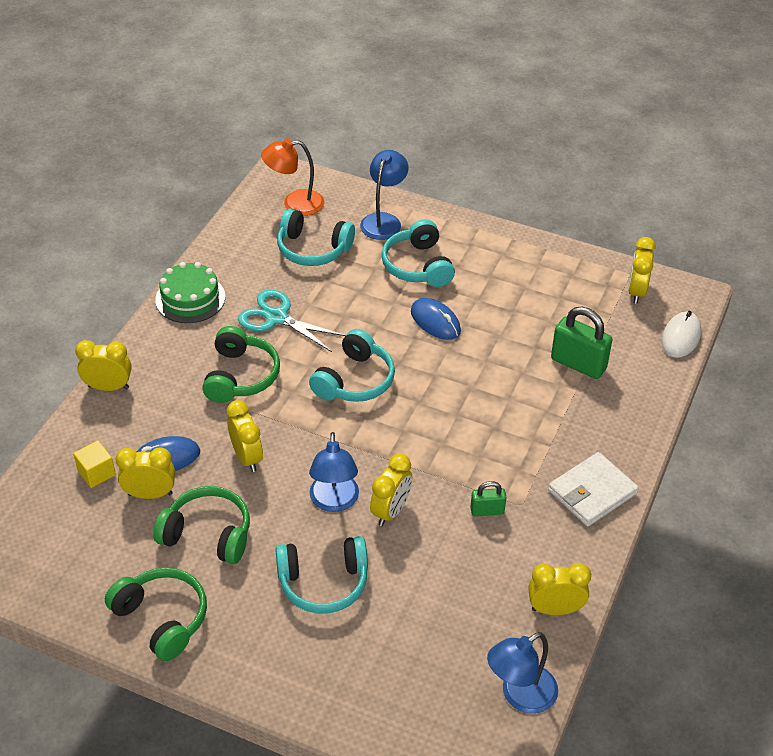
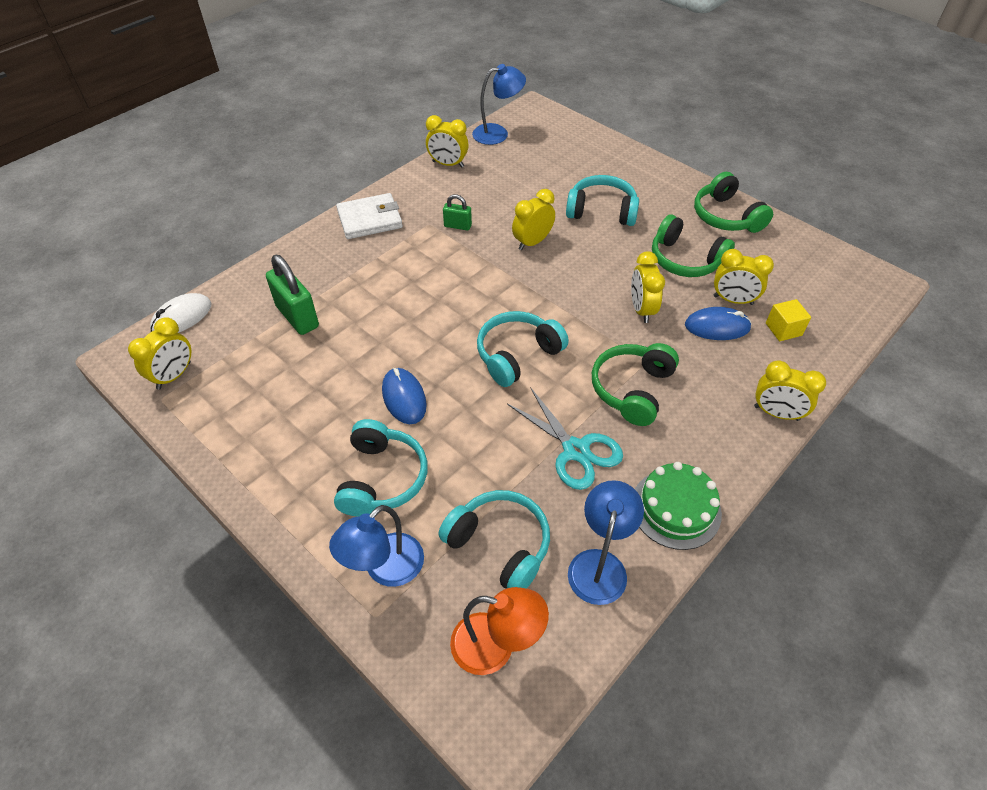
camera: 160 degrees left, 5 degrees up
blue lamp [309,432,359,512] -> blue lamp moved to [568,480,644,605]

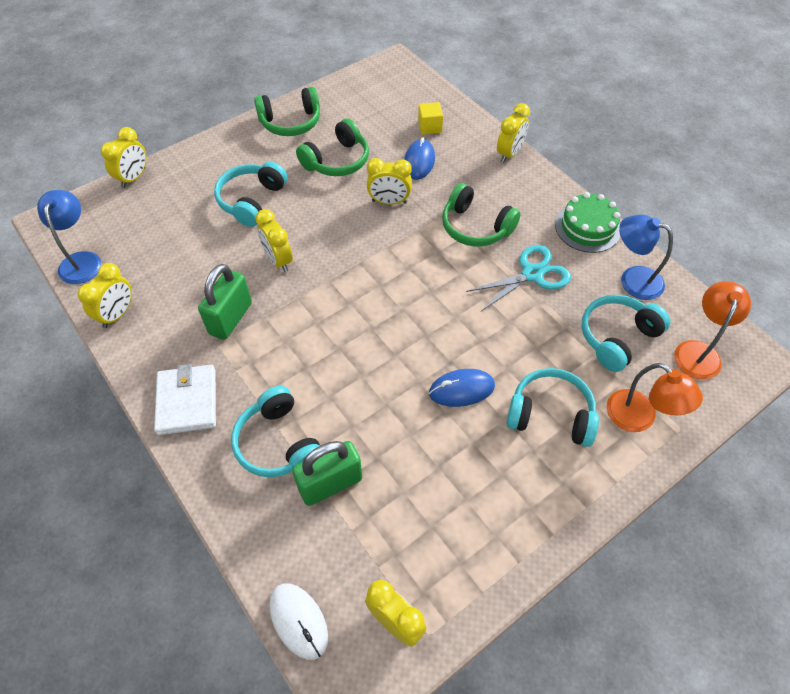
camera: 80 degrees left, 5 degrees up
blue lamp [329,505,424,587] -> orange lamp [606,363,703,432]
green padlock [443,194,472,231] -> green padlock [198,264,252,340], size x1.82
turquoise headphones [477,311,569,387] -> turquoise headphones moved to [231,386,320,478]
yellow clock [714,249,774,305] -> yellow clock moved to [101,127,146,188]

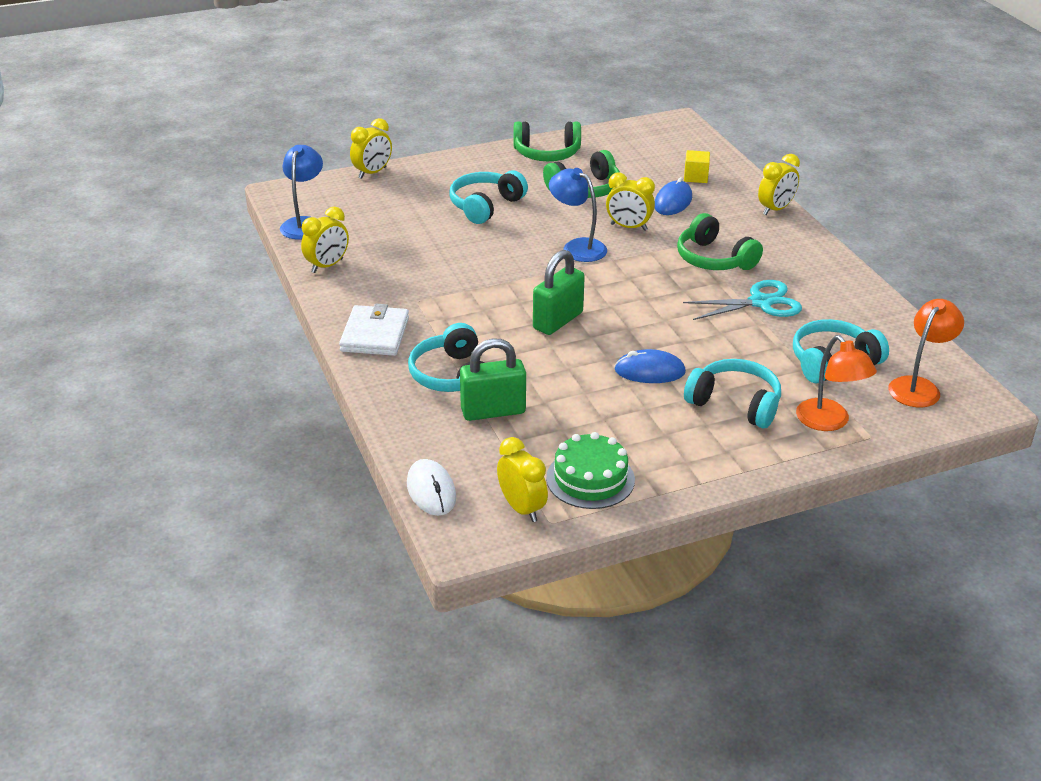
camera: 15 degrees right, 20 degrees down
green padlock [198,264,252,340] -> green padlock moved to [533,250,585,335]
yellow clock [255,209,293,272] -> none
green cake [555,192,620,253] -> green cake moved to [546,432,635,509]
blue lamp [619,215,673,300] -> blue lamp moved to [549,168,607,262]

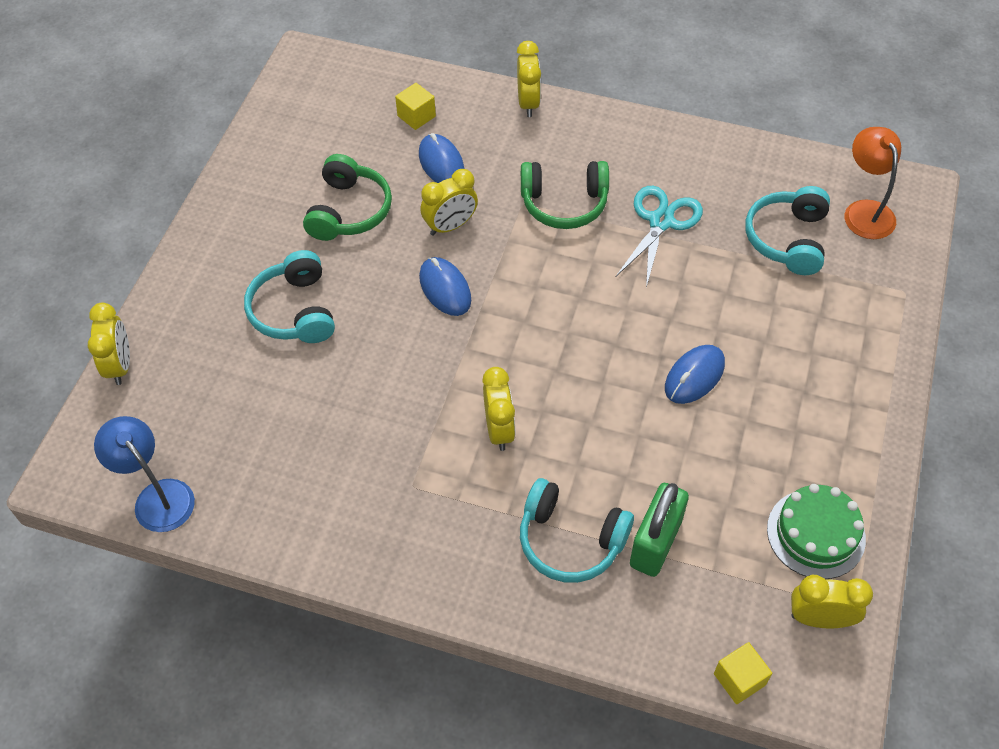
camera: 50 degrees left, 20 degrees up
yellow clock [301,207,349,273] -> yellow clock moved to [482,367,515,451]
white wallet [339,304,409,356] -> none
white mouse [407,459,456,516] -> yellow cube [714,642,772,704]
green headphones [514,121,581,161] -> none
green padlock [533,250,585,335] -> none
blue lamp [549,168,607,262] -> blue mouse [419,257,471,316]
turquoise headphones [684,359,781,428] -> none
orange lamp [796,335,877,431] -> none

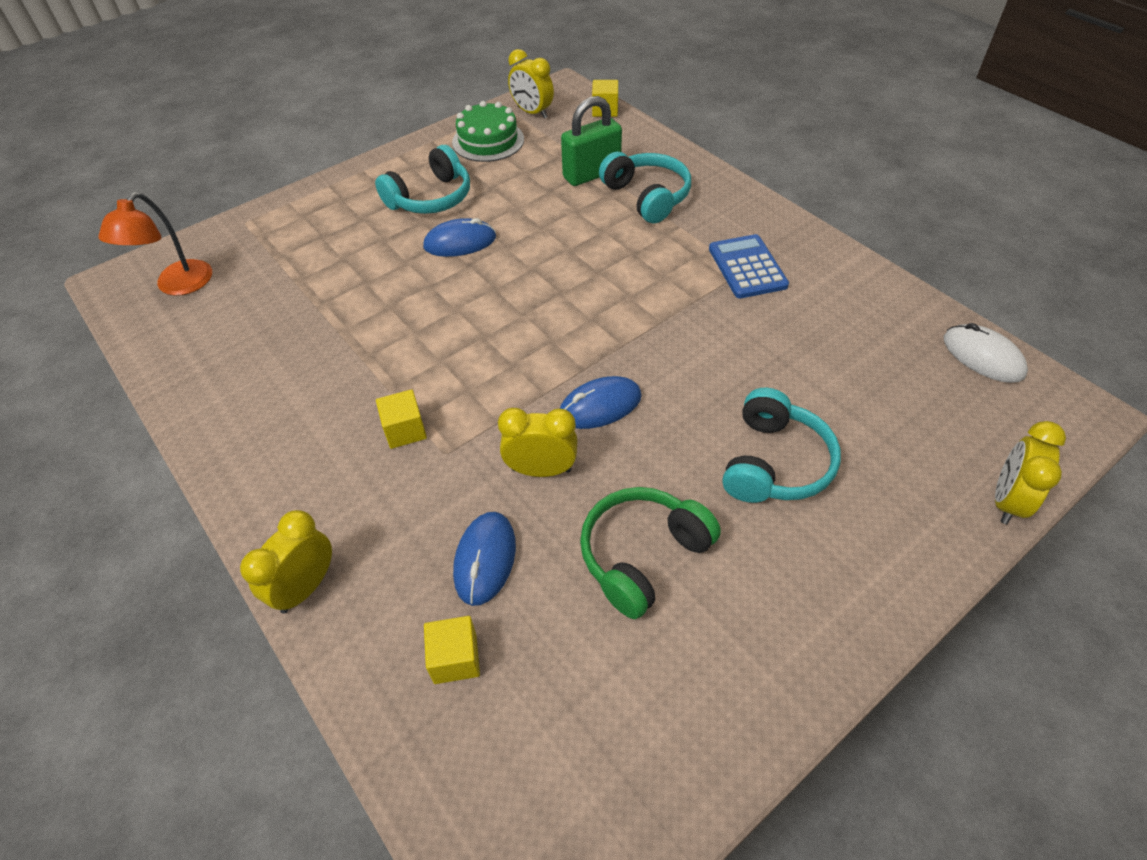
camera: 145 degrees left, 5 degrees down
blue lamp [94,416,195,532] -> white mouse [944,323,1028,383]
blue mouse [419,257,471,316] -> blue mouse turned 60 degrees clockwise [560,376,642,429]
yellow clock [482,367,515,451] -> none
green headphones [521,161,609,229] -> yellow cube [376,389,427,449]
turquoise scissors [616,186,703,288] -> none
turquoise headphones [745,186,830,275] -> turquoise headphones moved to [375,145,470,214]
none -> blue calculator [709,234,789,298]

